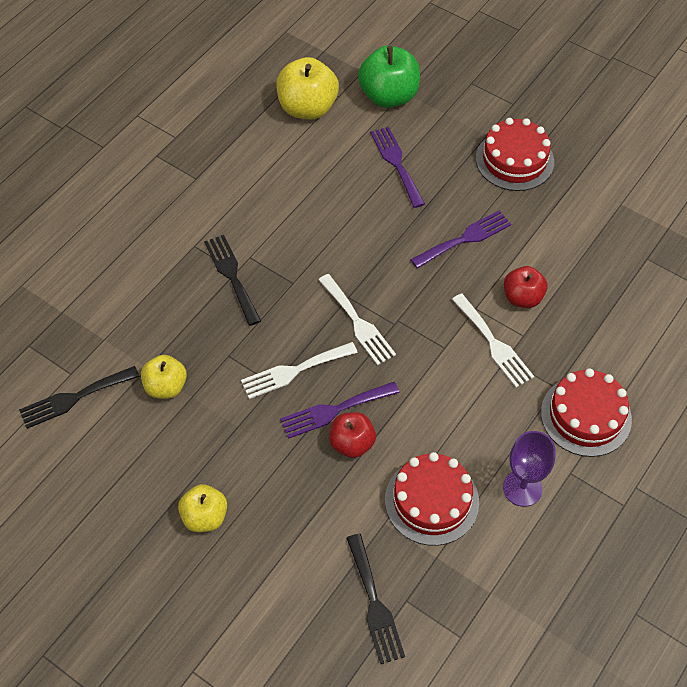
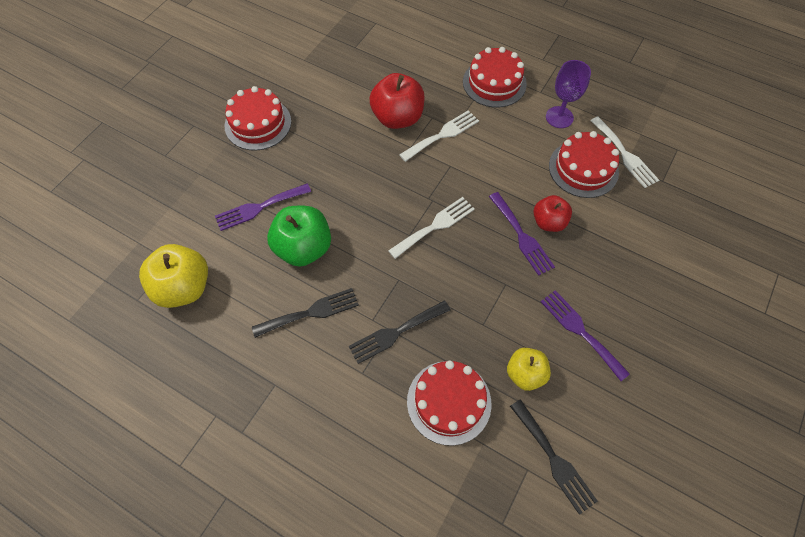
camera: 95 degrees left, 5 degrees up
yellow apple [178,484,227,532] -> none
white fork [241,342,358,399] -> white fork moved to [590,117,659,188]
black fork [346,534,405,664] -> black fork moved to [252,288,359,338]
green apple [358,46,420,108] -> green apple moved to [267,206,331,267]
purple fork [410,210,511,269] -> purple fork moved to [541,290,630,381]
red apple [504,266,548,308] -> red apple [369,73,425,129], size x1.60
none -> red cake [407,360,492,446]

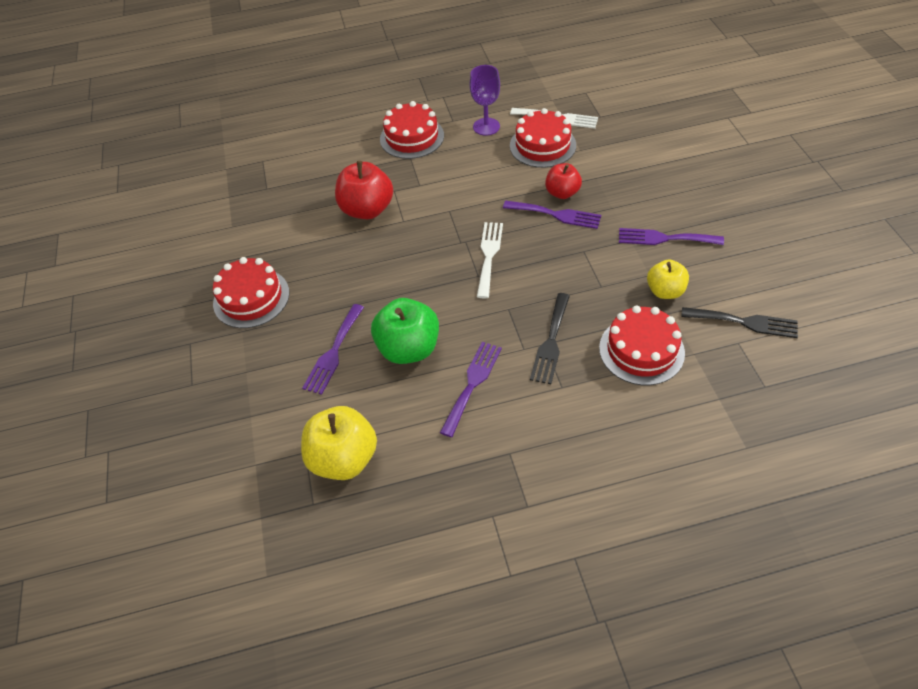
camera: 40 degrees left, 10 degrees down
black fork [252,288,359,338] -> purple fork [440,342,502,437]
white fork [399,110,479,162] -> none

